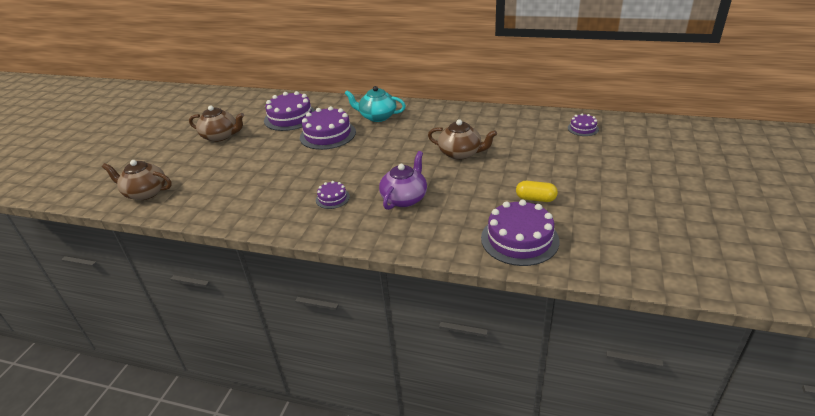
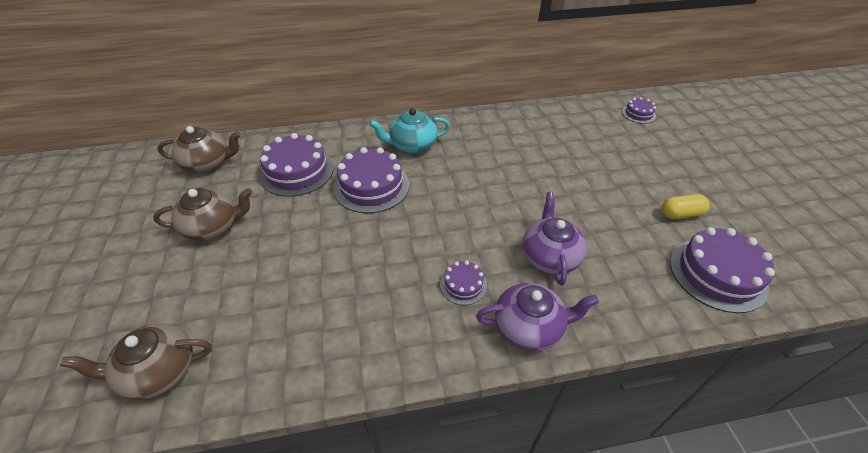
camera: 30 degrees left, 10 degrees up
brown teapot [428,119,497,160] -> brown teapot moved to [157,126,241,173]
none -> purple teapot [476,283,599,351]

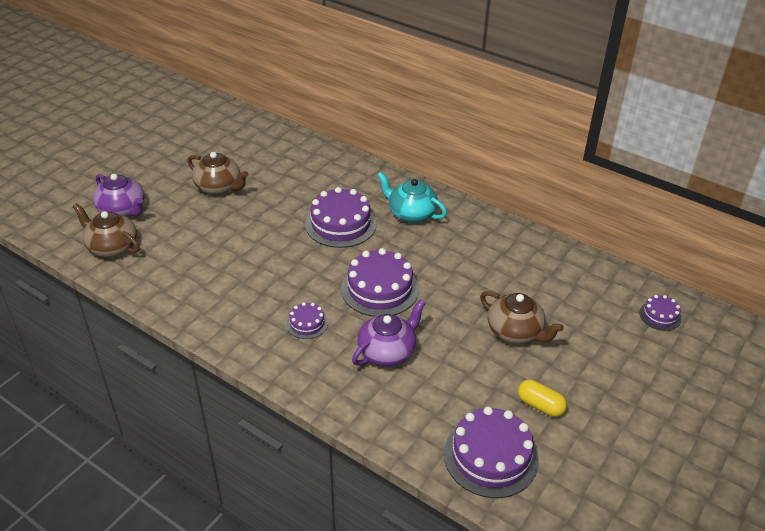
camera: 45 degrees right, 5 degrees down
brown teapot [157,126,241,173] -> brown teapot moved to [480,291,564,344]
purple cake [259,133,334,197] -> purple cake moved to [341,248,419,317]
purple teapot [476,283,599,351] -> purple teapot moved to [93,174,144,217]

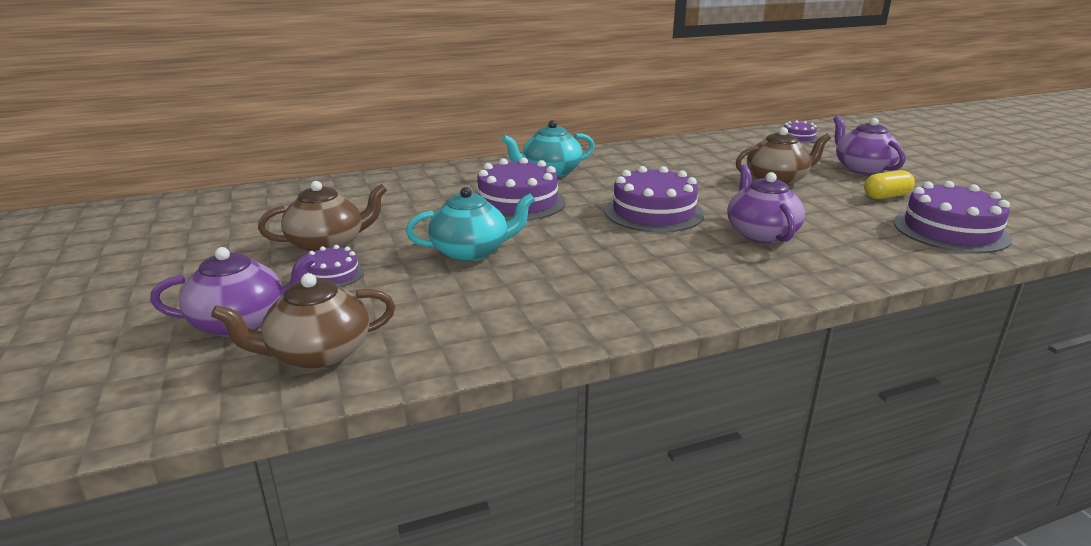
camera: 55 degrees left, 15 degrees down
purple cake [286,302,328,339] -> purple cake moved to [308,245,364,287]
none -> turquoise teapot [406,187,535,262]
none -> purple teapot [833,116,906,175]

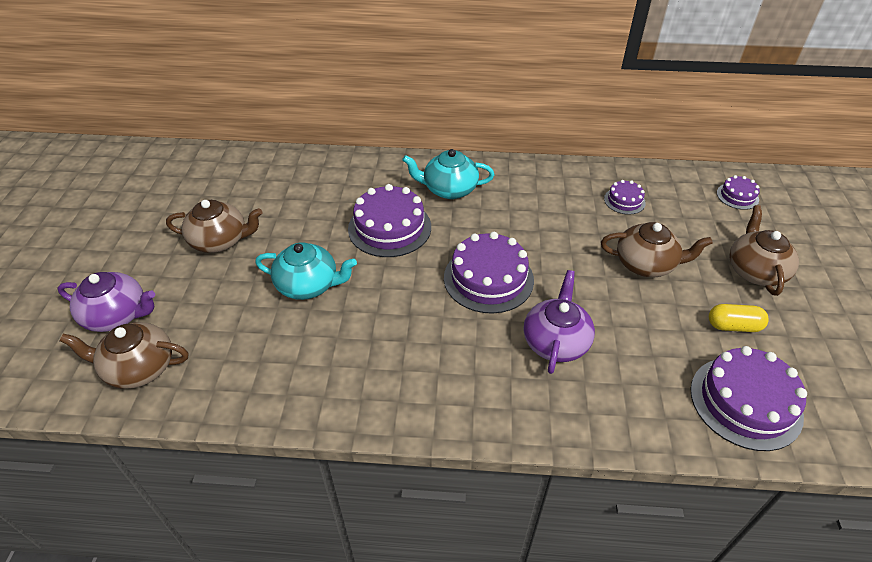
camera: 25 degrees right, 20 degrees up
purple cake [308,245,364,287] -> purple cake moved to [604,180,646,215]
purple teapot [833,116,906,175] -> brown teapot [730,205,799,296]

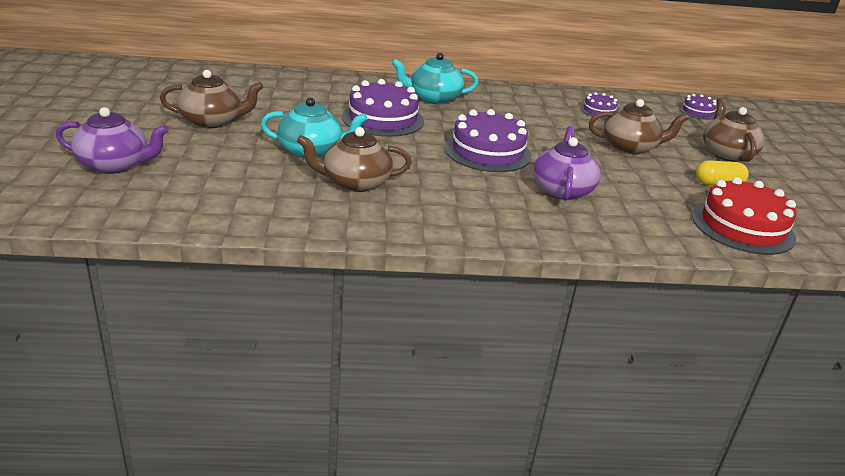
camera: 10 degrees left, 15 degrees down
brown teapot [59,322,188,389] -> brown teapot moved to [297,127,412,192]
purple cake [691,346,807,451] -> red cake [692,177,796,255]

